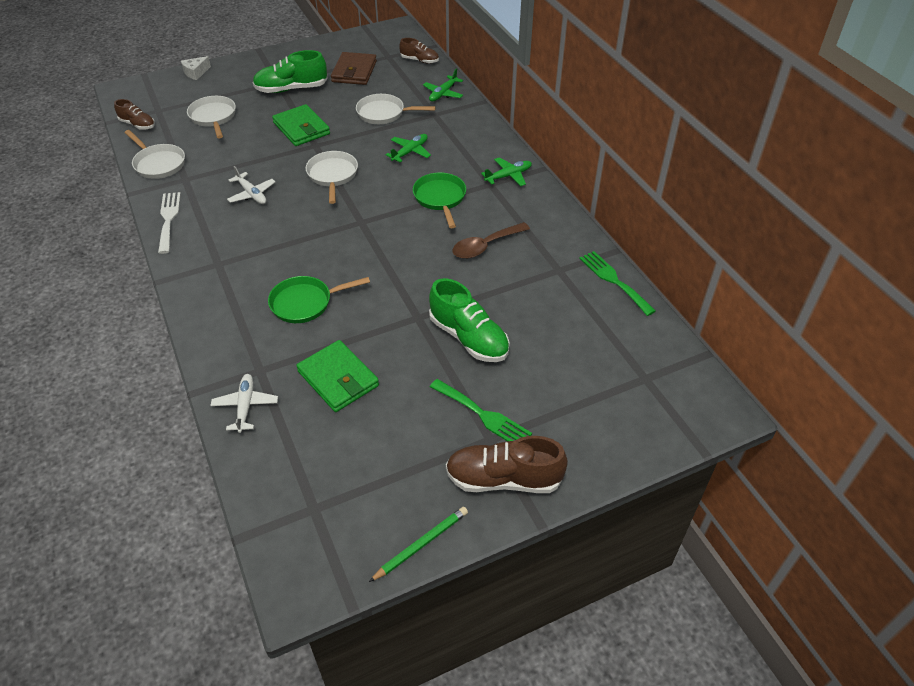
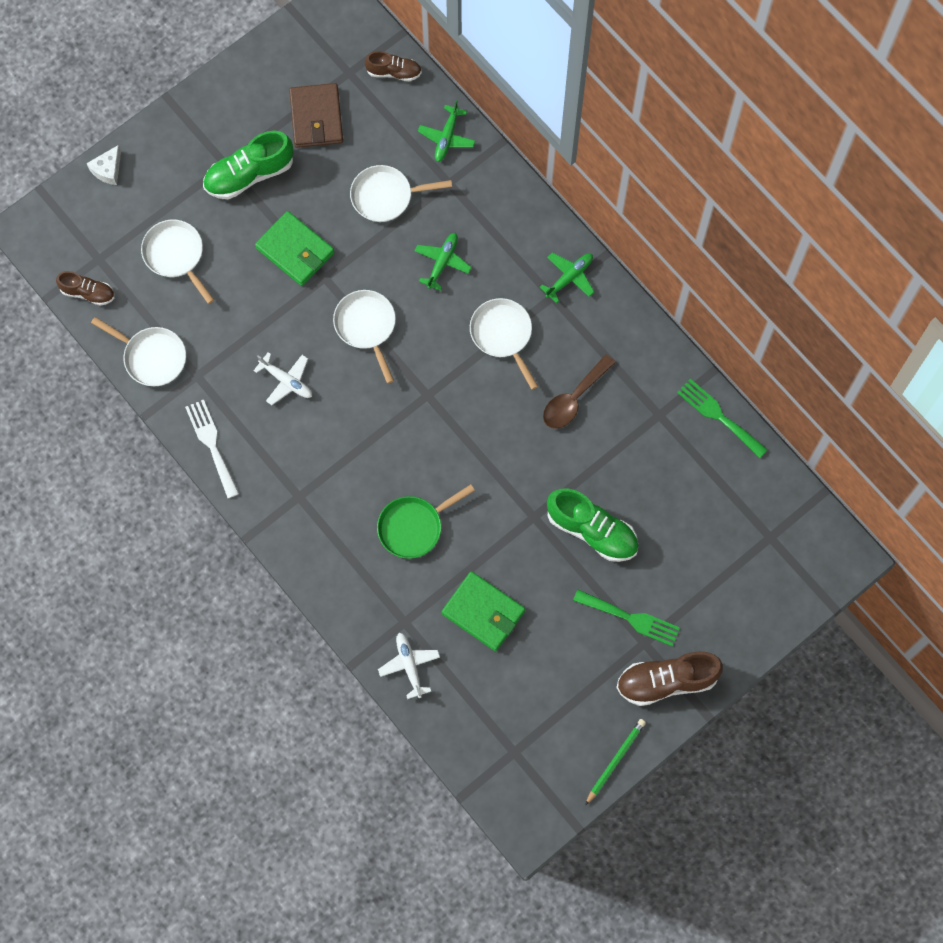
camera: 15 degrees left, 25 degrees up
green pan [413,172,466,228] -> white pan [470,298,538,390]

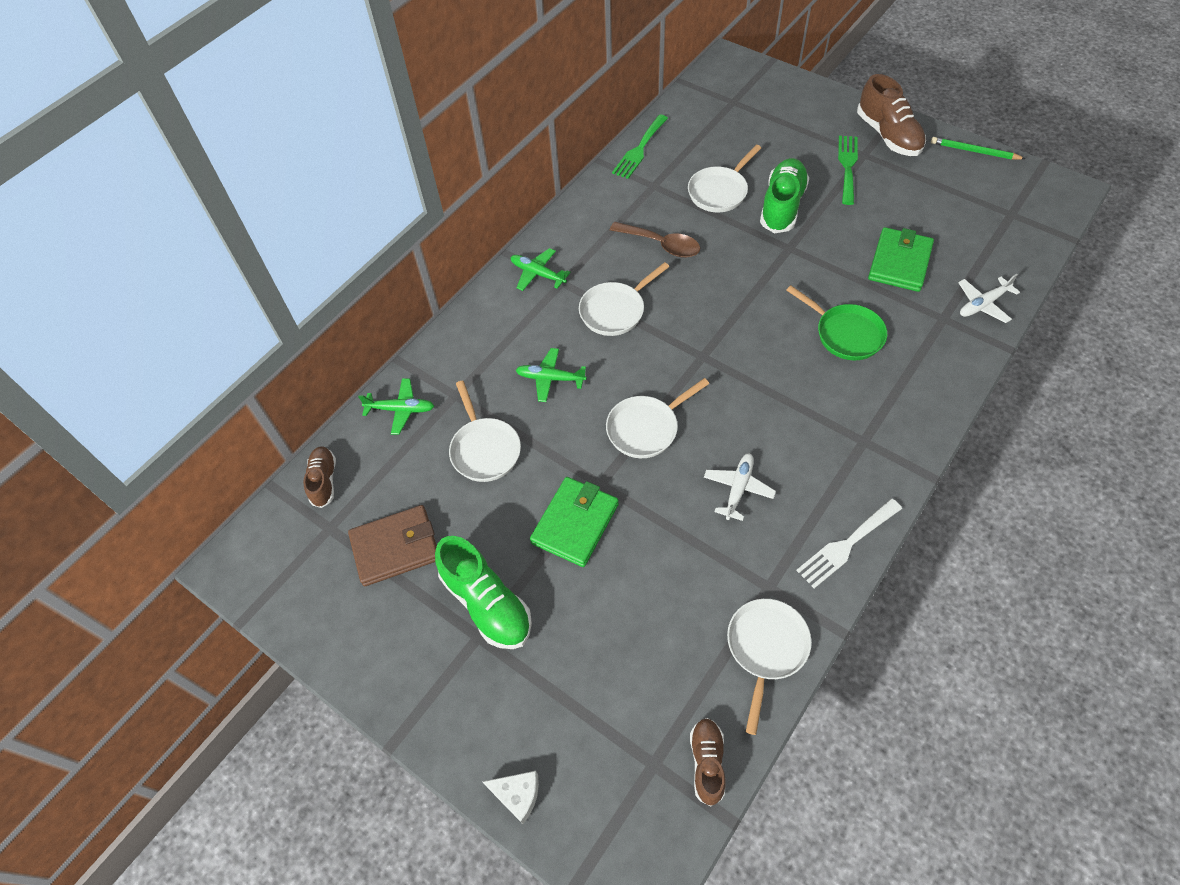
camera: 100 degrees left, 15 degrees down
white pan [141,220,214,304] -> white pan moved to [688,145,761,212]

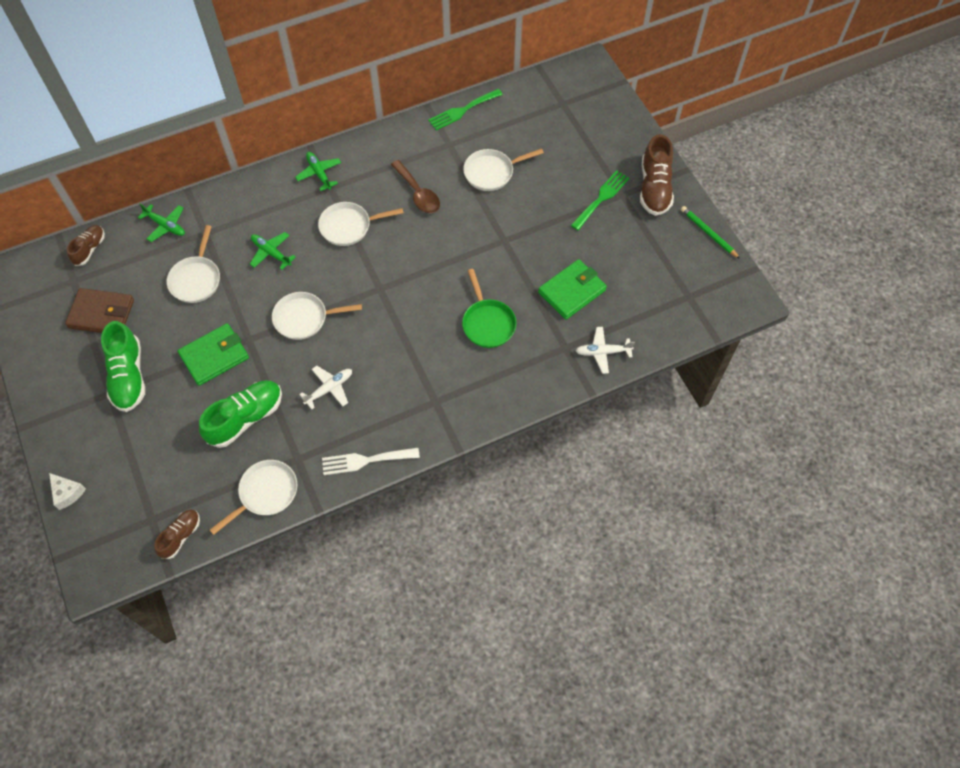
camera: 25 degrees right, 5 degrees up
green shoe [760,158,809,233] -> green shoe moved to [199,380,282,448]

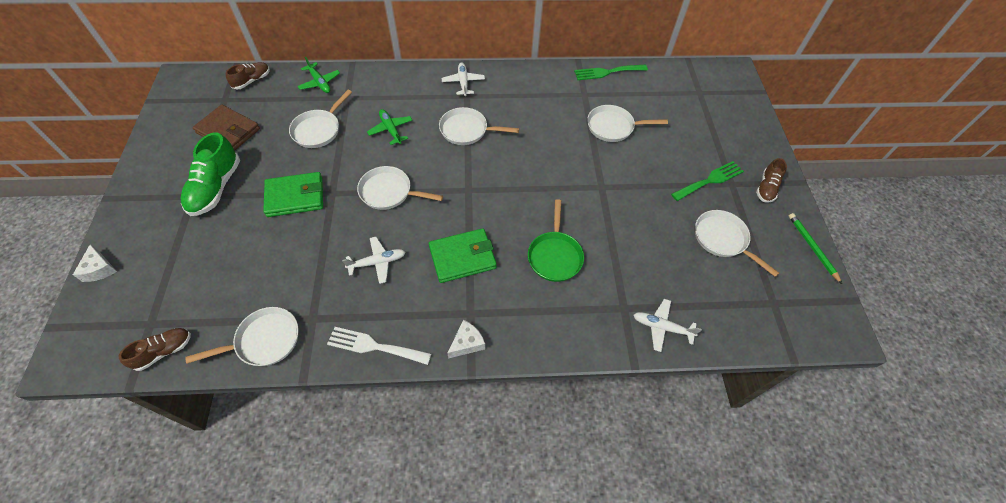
camera: 20 degrees right, 5 degrees down
green shoe [199,380,282,448] -> none
green plane [295,152,341,191] -> white plane [442,63,485,96]
brown spoon [391,160,440,213] -> none
green wallet [538,259,607,320] -> green wallet moved to [429,228,497,283]
brown shoe [640,134,674,216] -> brown shoe [756,158,787,203], size x0.59
none -> white cheese [447,320,485,358]
none -> white pan [695,210,779,277]

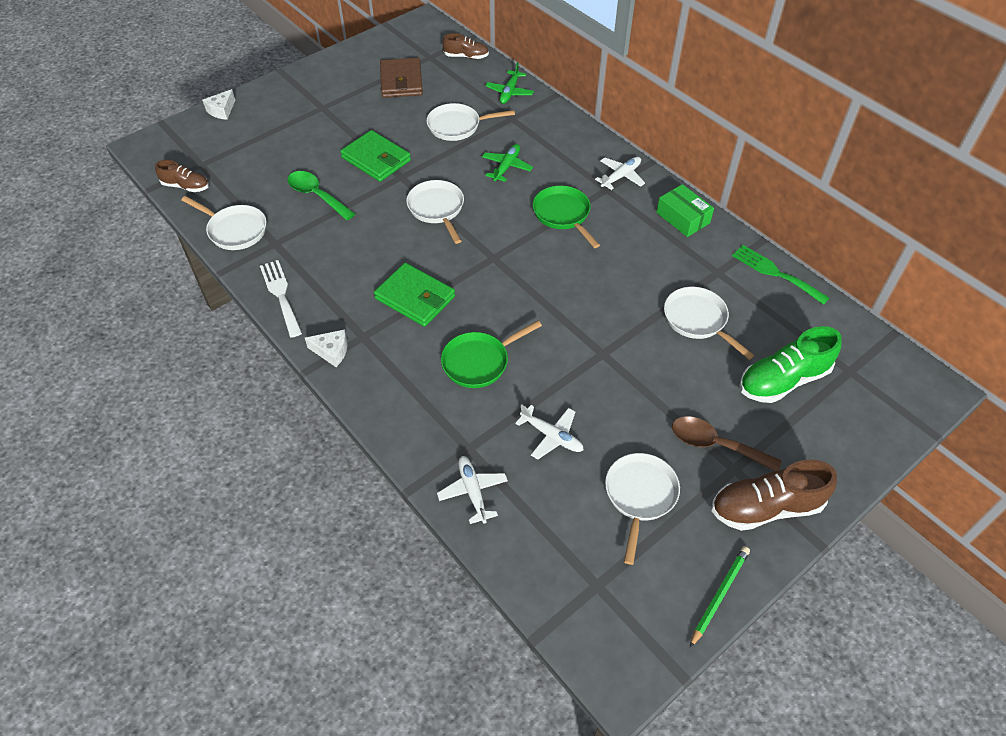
camera: 55 degrees right, 5 degrees down
green shoe [181,132,240,216] -> green shoe moved to [739,326,842,403]
white plane [342,237,406,284] -> white plane moved to [515,404,584,460]
white pan [439,107,519,145] -> green pan [533,186,600,248]
green fork [671,161,744,201] -> brown spoon [672,416,781,471]
brown shoe [756,158,787,203] -> brown shoe [711,459,837,531], size x1.70
none -> green spoon [287,171,355,220]
none -> green box [656,184,714,237]

